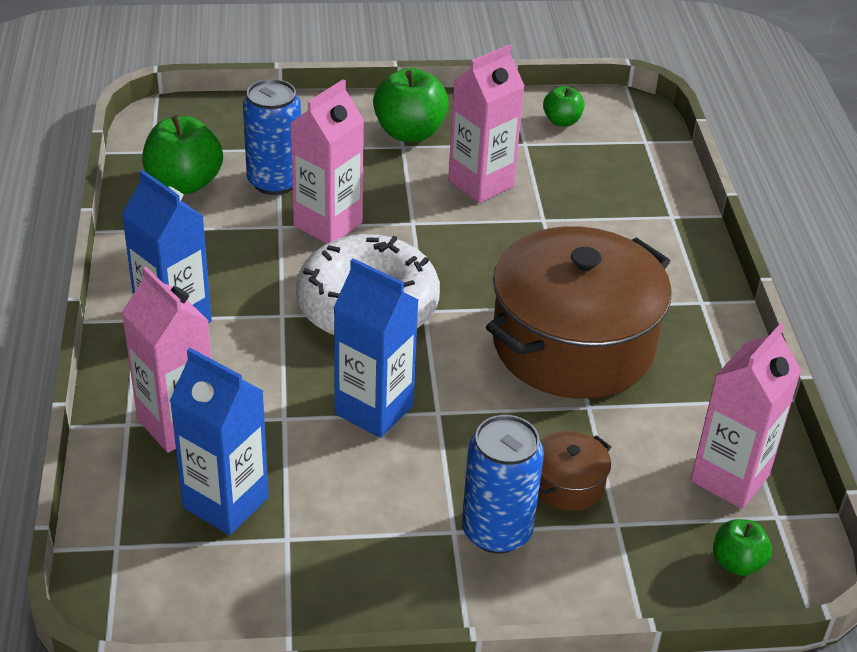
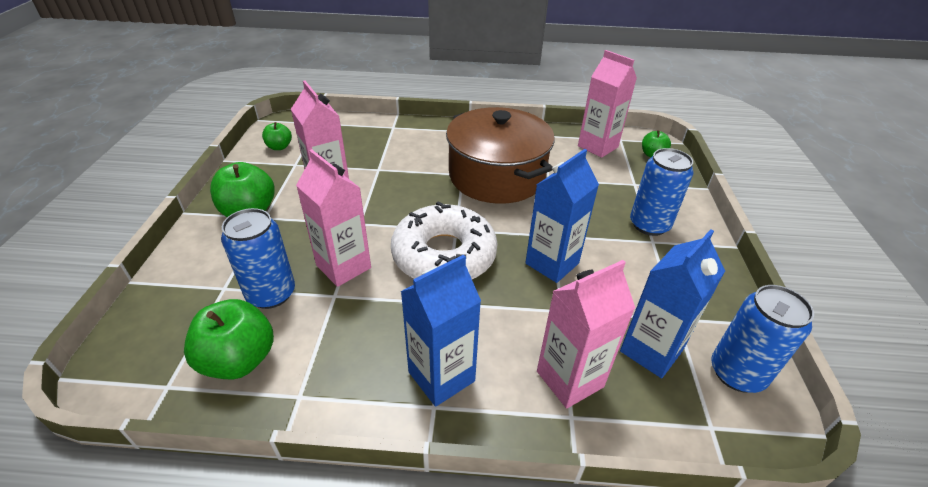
camera: 80 degrees left, 0 degrees up
brown pot [538,431,611,511] -> none
none -> blue can [711,285,814,393]

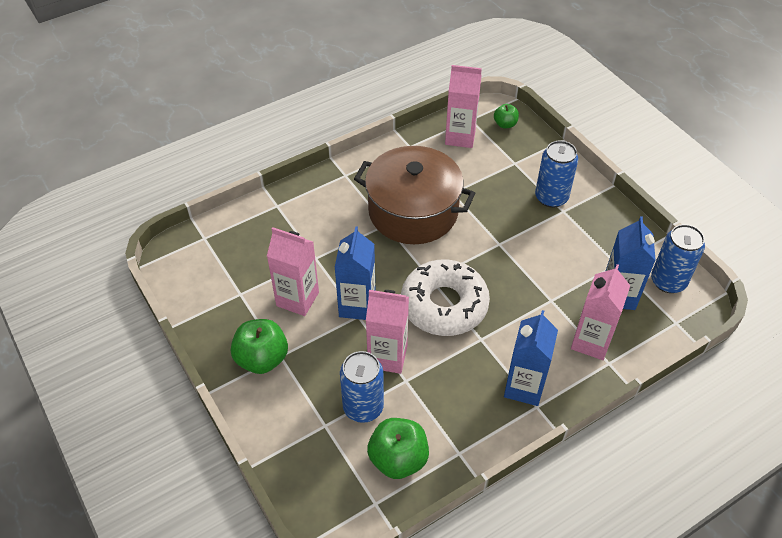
camera: 35 degrees left, 10 degrees up
green apple [262,122,292,150] -> none
blue carton [525,149,599,283] -> blue carton moved to [334,226,376,320]

